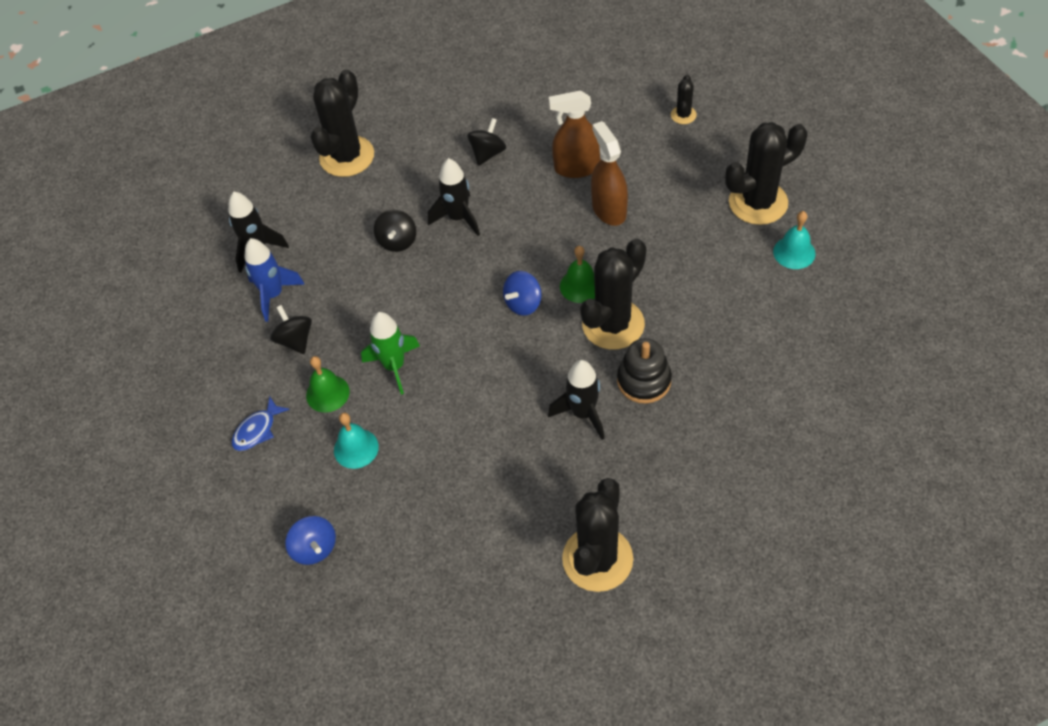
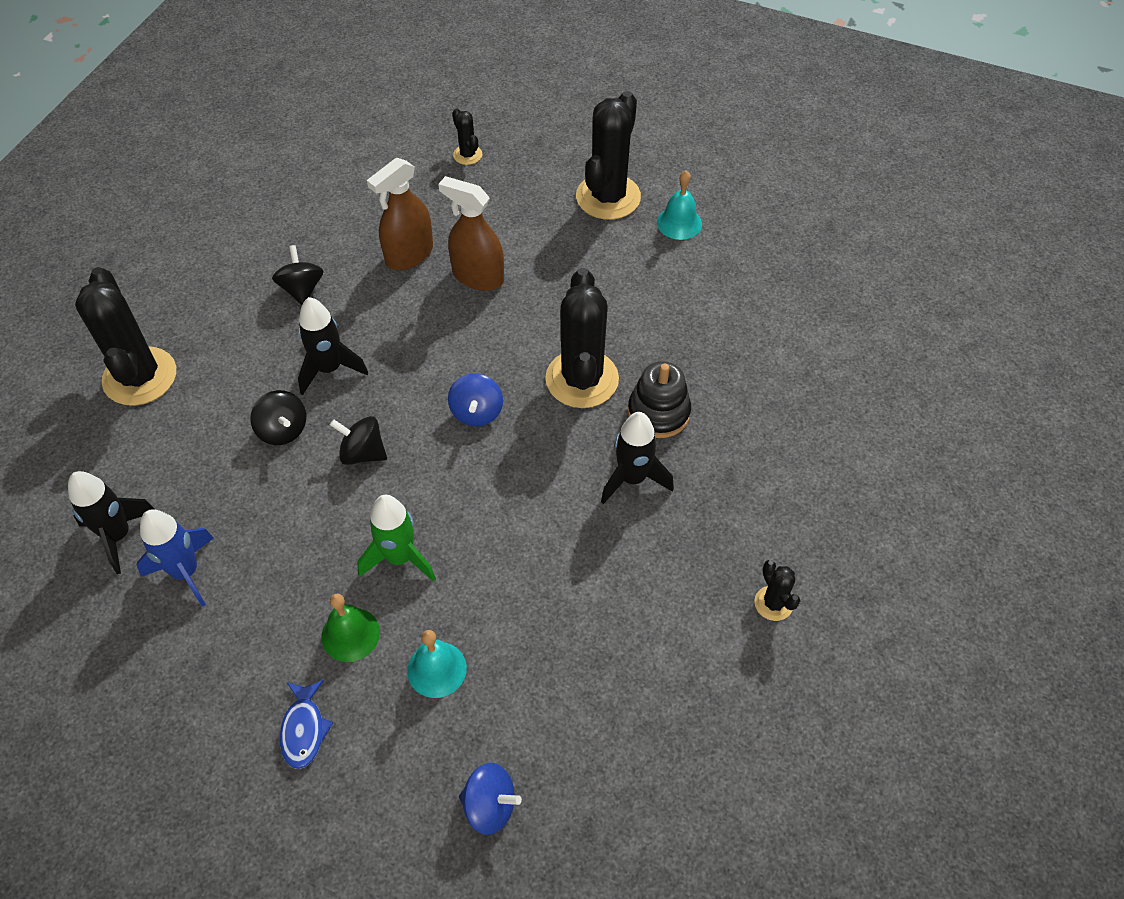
camera: 45 degrees left, 0 degrees up
black spinning top [270,305,312,354] -> black spinning top moved to [330,416,387,465]
green bell [560,246,595,303] -> none
black cactus [562,478,633,592] -> black cactus [754,560,800,621], size x0.46

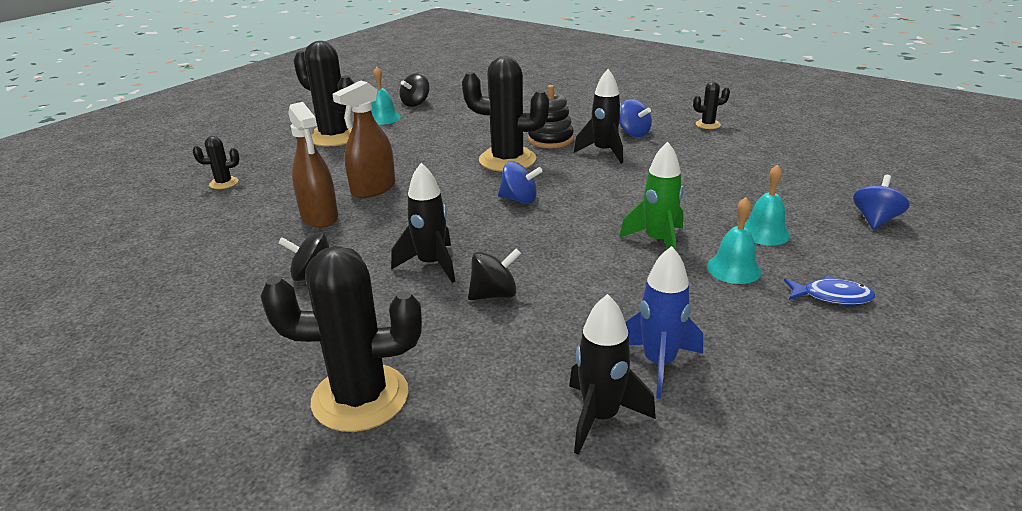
camera: 75 degrees left, 25 degrees down
green bell [321,594,380,662] -> turquoise bell [707,197,762,284]
black spinning top [330,416,387,465] -> black spinning top moved to [399,73,430,107]
none -> blue spinning top [619,99,652,137]

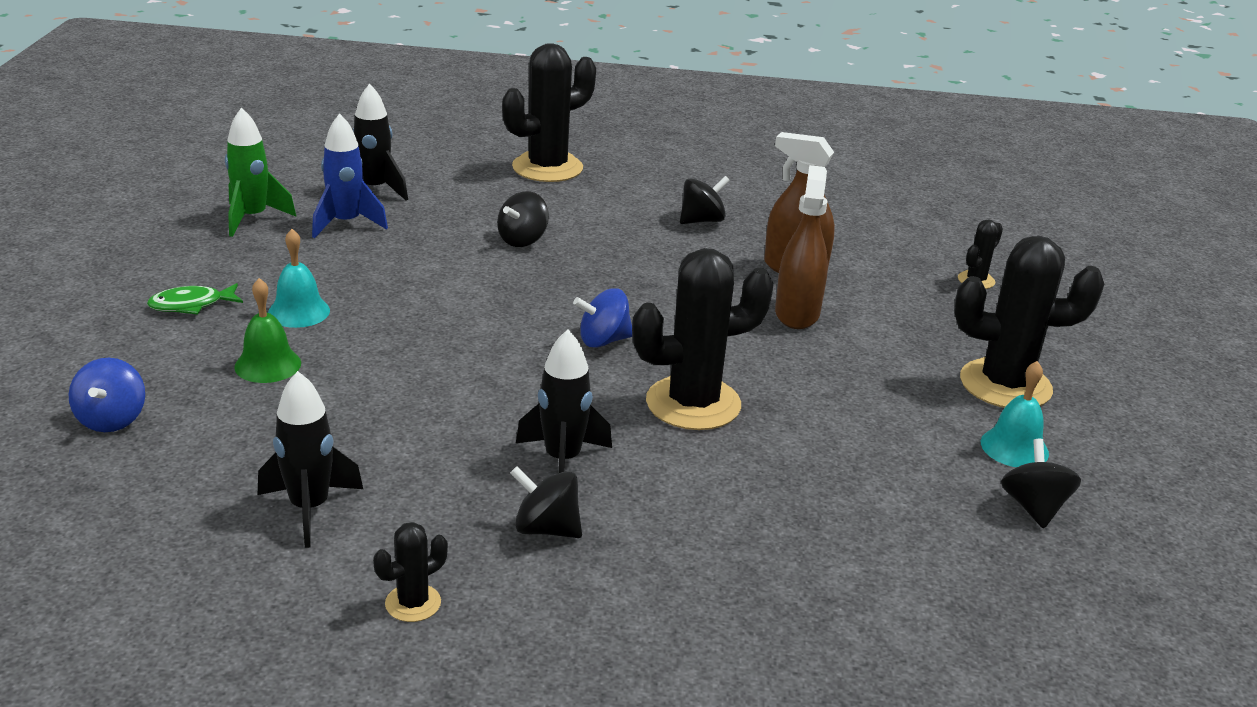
camera: 145 degrees right, 0 degrees up
black rocket [391,163,455,283] -> black rocket moved to [258,371,363,548]
black stacking toy [528,85,574,148] -> none
blue spinning top [619,99,652,137] -> black spinning top [510,466,582,538]
green rocket [619,142,683,250] -> green rocket moved to [225,107,296,237]
turquoise bell [744,164,791,245] -> green bell [234,278,301,383]
blue fish [784,276,875,305] -> green fish [147,283,243,315]

